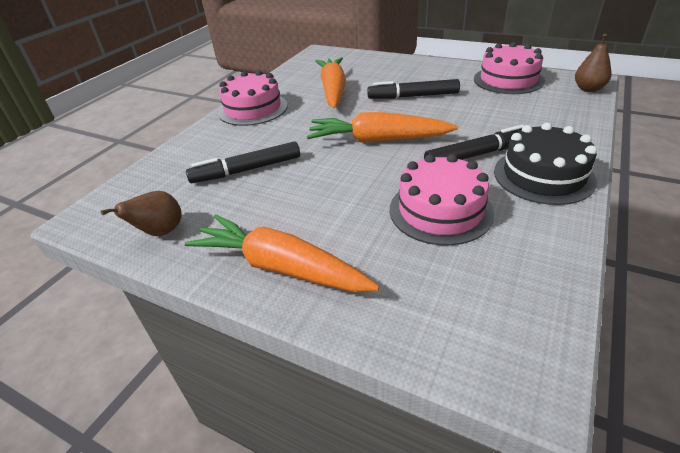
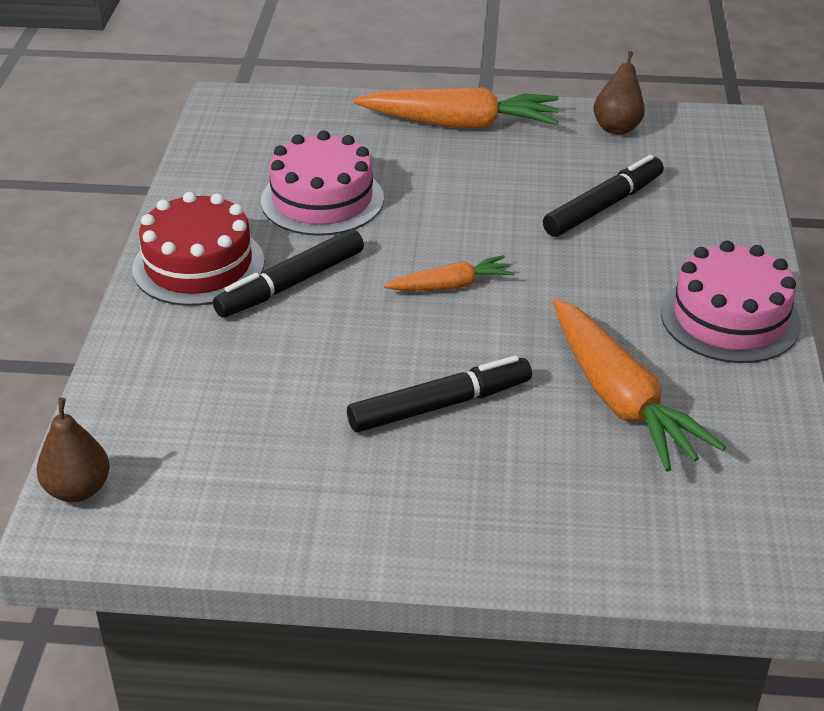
camera: 155 degrees right, 0 degrees up
orange carrot [307,112,458,143] -> orange carrot [384,255,515,291], size x0.55
pink cake [474,42,545,94] -> none
black cake [494,123,597,205] -> red cake [132,192,265,306]

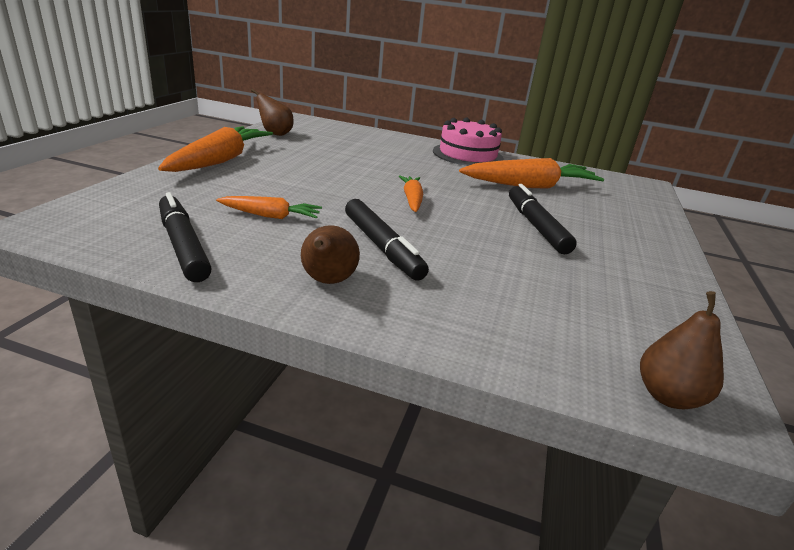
camera: 80 degrees left, 10 degrees down
red cake [132,192,265,306] -> brown pear [301,225,360,284]
pink cake [261,130,384,236] -> orange carrot [216,196,322,219]
black marker [543,155,664,237] -> black marker moved to [159,192,212,282]

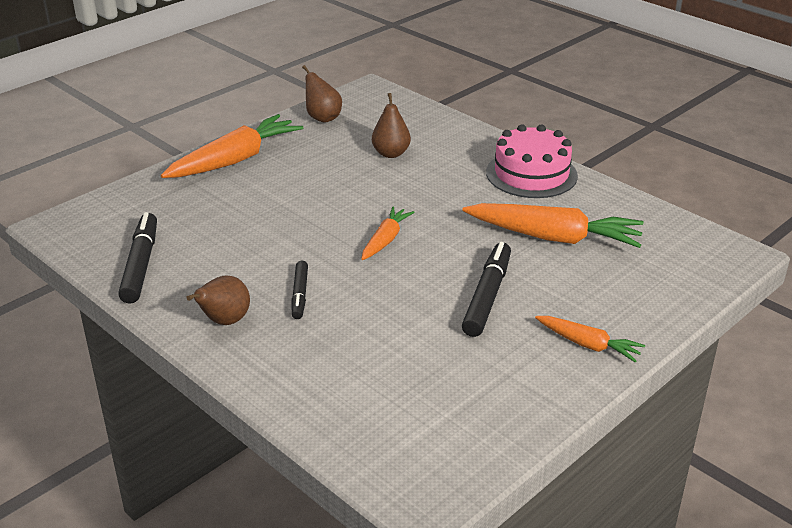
camera: 30 degrees right, 5 degrees up
orange carrot [216,196,322,219] -> orange carrot moved to [535,316,645,362]
black marker [345,199,429,280] -> black marker [291,261,308,319], size x0.60
brown pear [640,291,724,409] -> brown pear moved to [372,93,411,158]

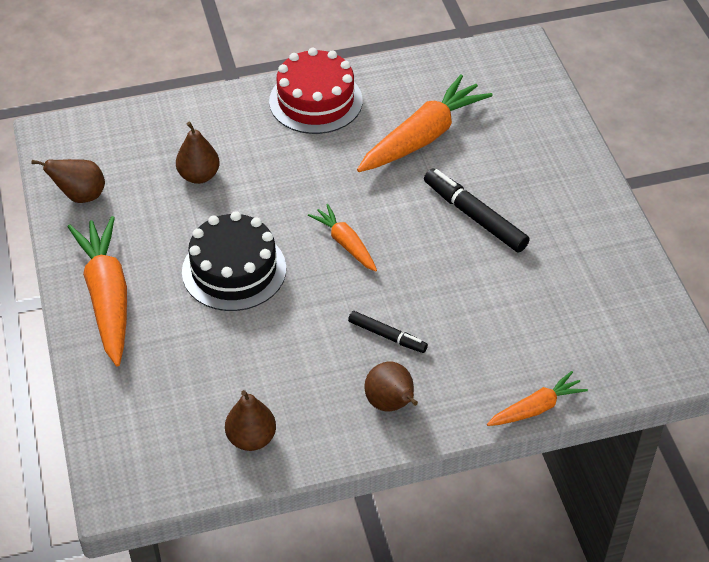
camera: 60 degrees left, 15 degrees up
black marker [118,212,157,304] -> brown pear [225,390,276,451]
pink cake [486,124,578,198] -> red cake [269,48,363,134]
orange carrot [535,316,645,362] -> orange carrot moved to [487,371,588,426]
none -> black cake [182,211,286,311]

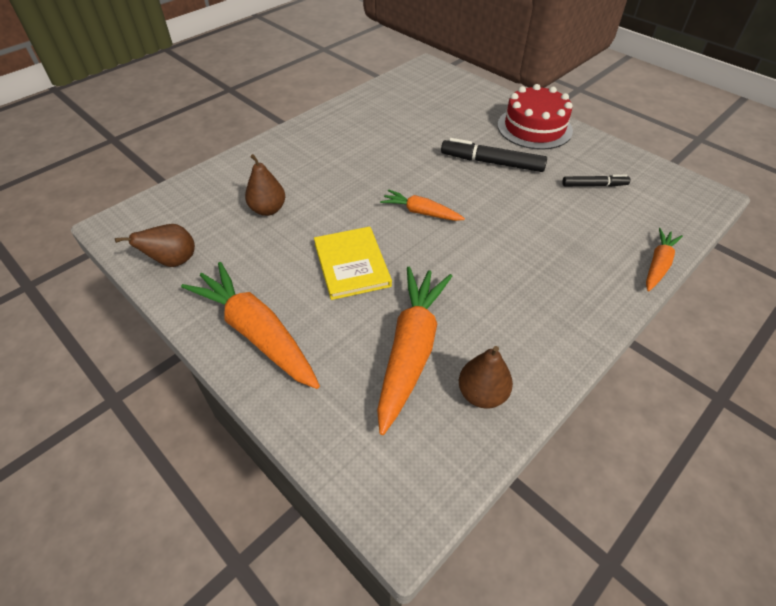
camera: 30 degrees left, 0 degrees up
black cake [182,211,286,311] -> yellow book [314,227,392,300]
red cake [269,48,363,134] -> red cake moved to [497,84,573,150]
black marker [348,311,428,353] -> black marker moved to [562,175,630,187]
orange carrot [357,75,493,172] -> orange carrot moved to [377,267,452,435]
brown pear [365,361,418,411] -> none

